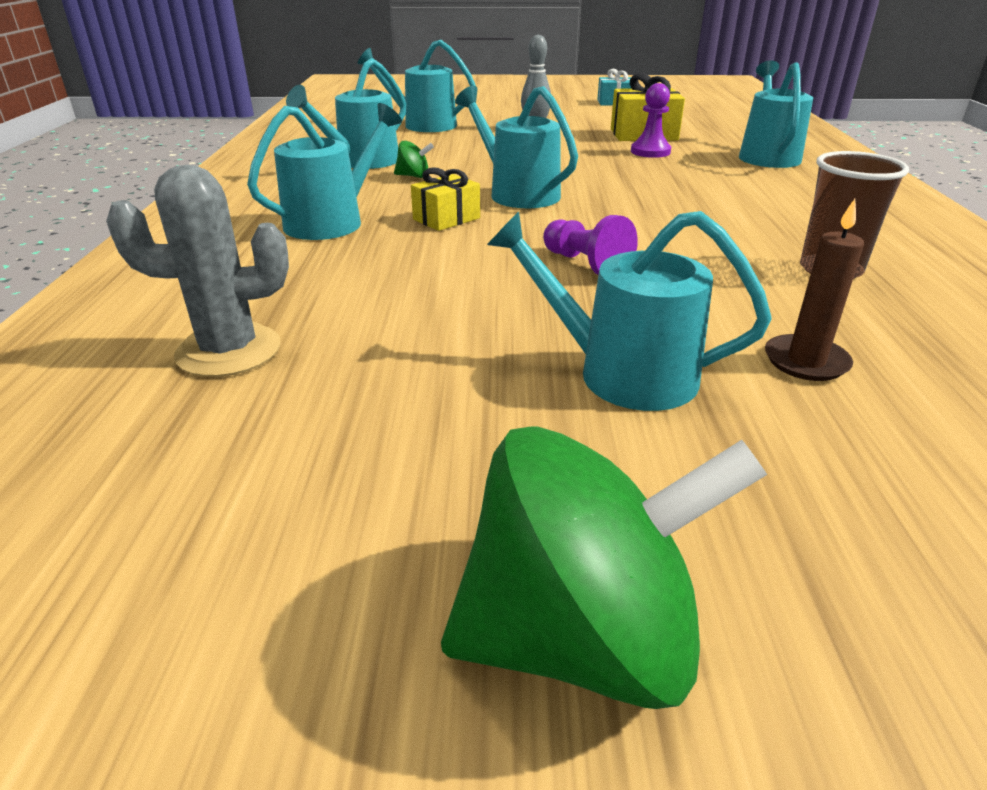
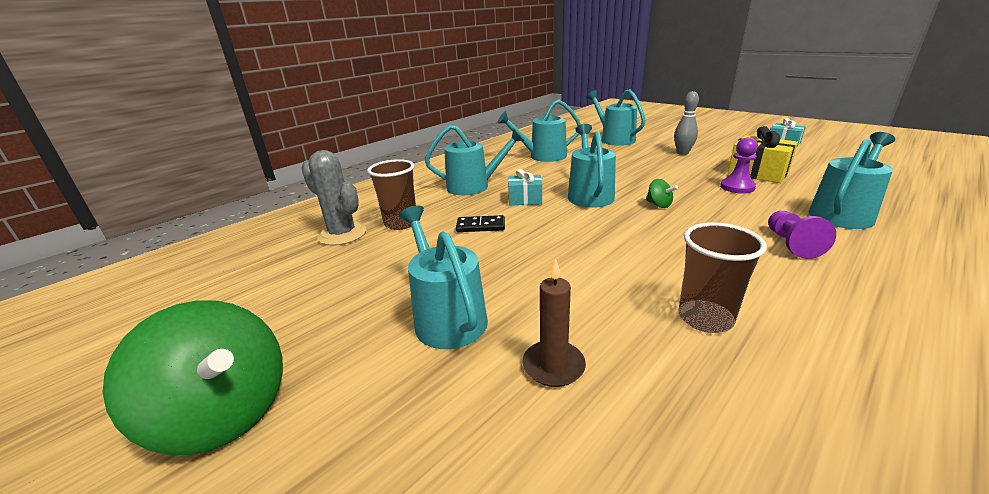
camera: 45 degrees right, 5 degrees down
green spinning top [394,141,434,178] -> green spinning top moved to [646,179,678,208]
yellow gift [411,167,480,231] -> turquoise gift [508,169,542,205]
purple pawn [543,215,638,275] -> purple pawn moved to [768,211,836,259]
none -> brown cup [367,159,416,230]
none -> black domino [456,215,505,232]

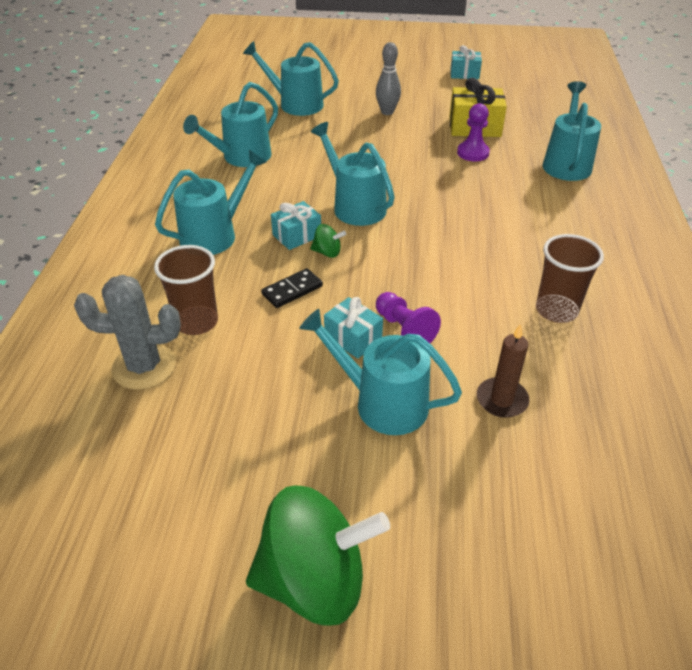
camera: 40 degrees left, 15 degrees up
green spinning top [646,179,678,208] -> green spinning top moved to [310,224,346,258]
purple pawn [768,211,836,259] -> purple pawn moved to [376,292,441,343]
none -> turquoise gift [324,297,383,359]

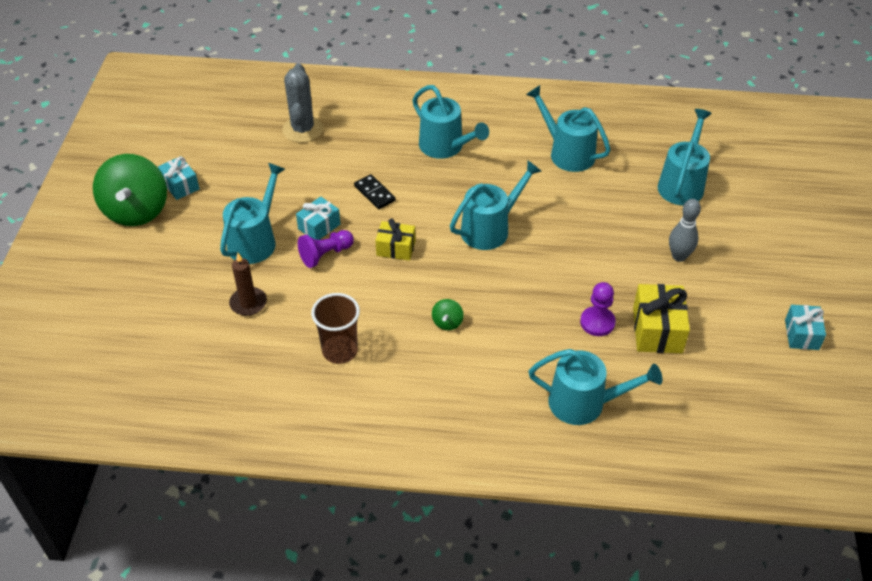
camera: 90 degrees right, 5 degrees up
brown cup [154,245,218,335] -> none
turquoise gift [271,201,321,250] -> turquoise gift moved to [158,156,199,200]
green spinning top [310,224,346,258] -> green spinning top moved to [432,299,464,330]
none -> yellow gift [375,219,416,261]

